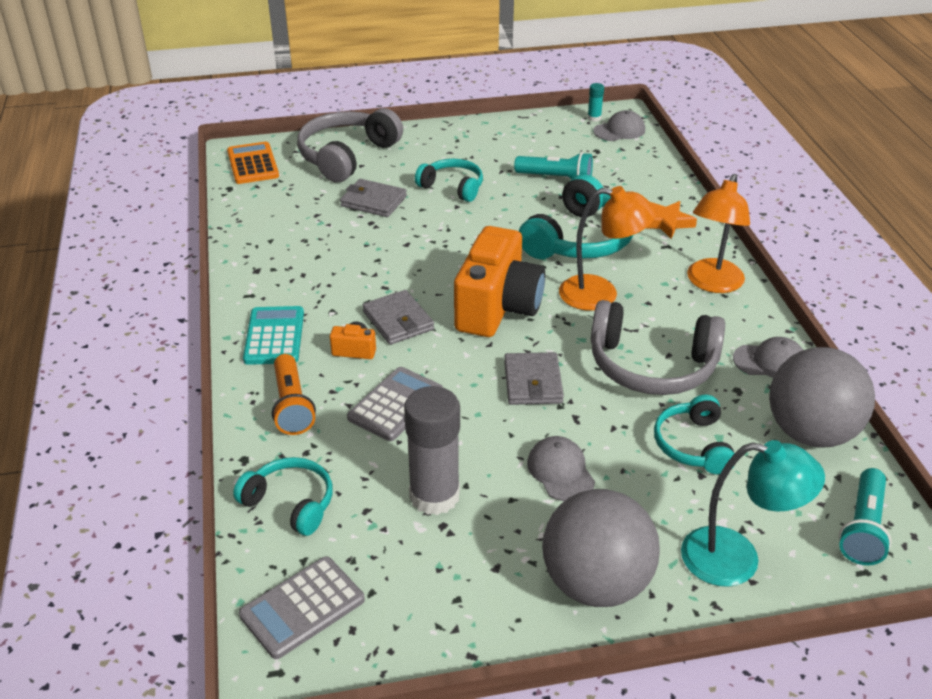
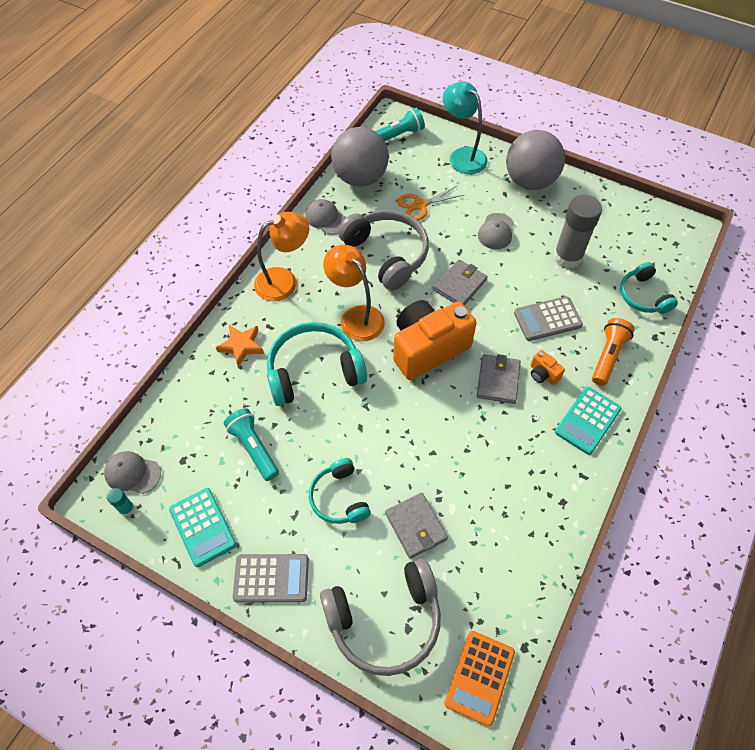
camera: 140 degrees left, 20 degrees up
grey calculator [239,556,365,659] -> grey calculator moved to [233,554,309,603]
turquoise headphones [654,395,735,474] -> orange scissors [397,186,464,221]
none -> turquoise calculator [169,488,237,567]

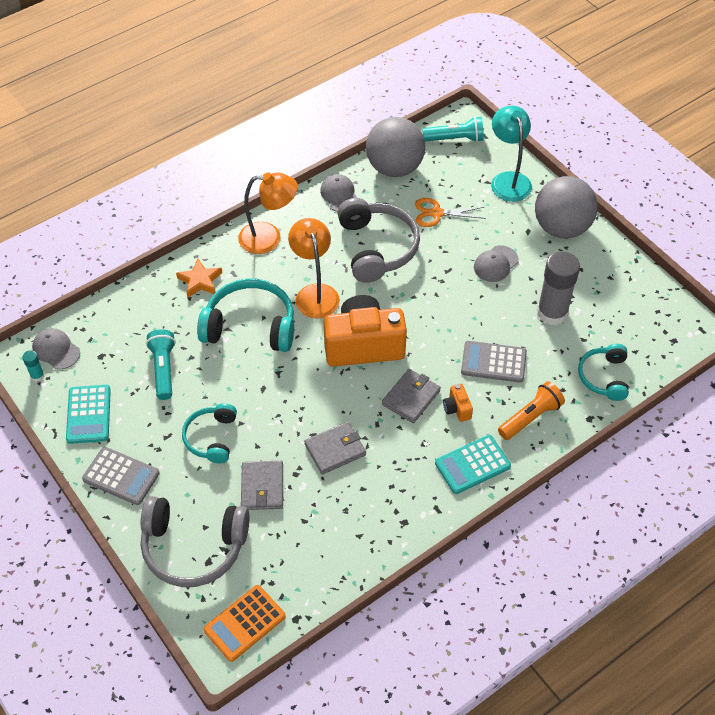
camera: 25 degrees right, 5 degrees down
grey wallet [433,259,487,306] -> grey wallet moved to [304,422,366,474]

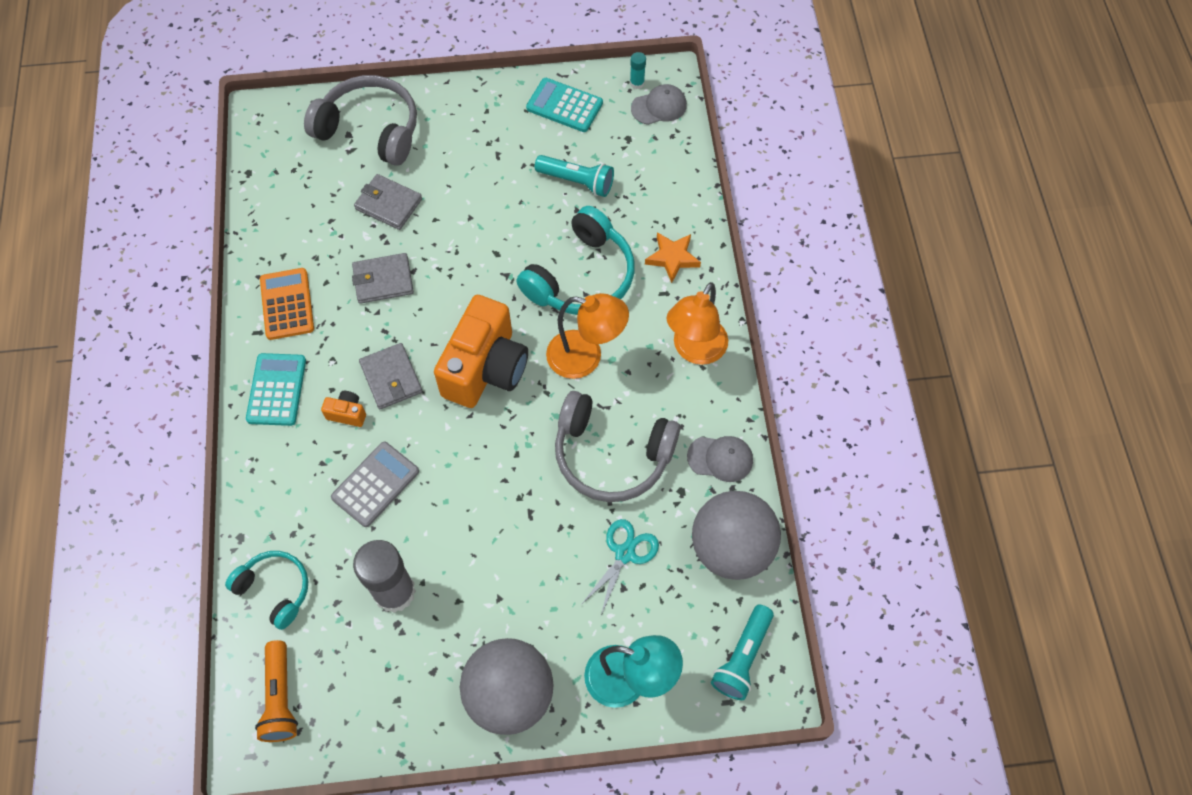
camera: 120 degrees right, 10 degrees up
grey calculator [82,447,160,505] -> none
grey headphones [140,496,249,587] -> grey headphones turned 75 degrees clockwise [304,75,417,166]
turquoise headphones [182,403,237,463] -> none
orange calculator [203,585,286,662] -> orange calculator moved to [260,268,314,340]
grey wallet [304,422,366,474] -> grey wallet turned 75 degrees clockwise [352,253,414,304]
orange scissors [415,198,485,227] -> turquoise scissors [580,519,659,615]
grey cap [474,245,519,282] -> none
orange flashlight [498,381,565,440] -> orange flashlight moved to [255,640,298,742]

